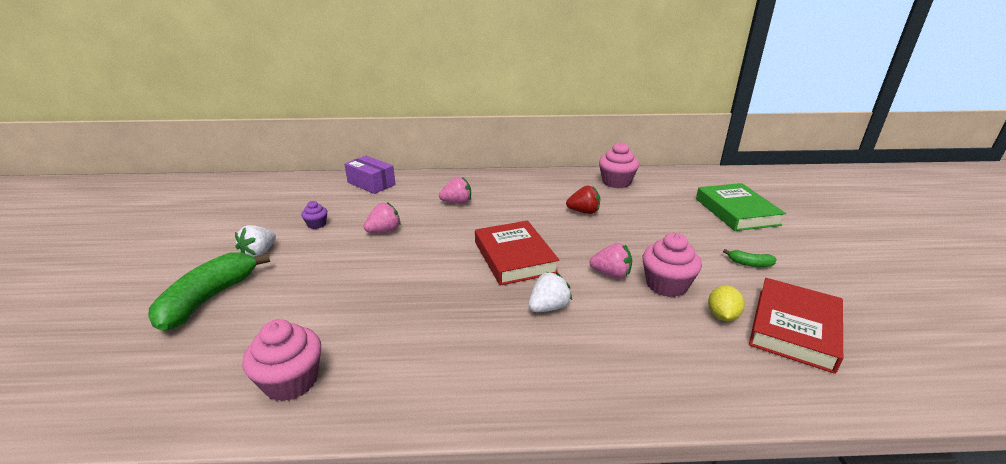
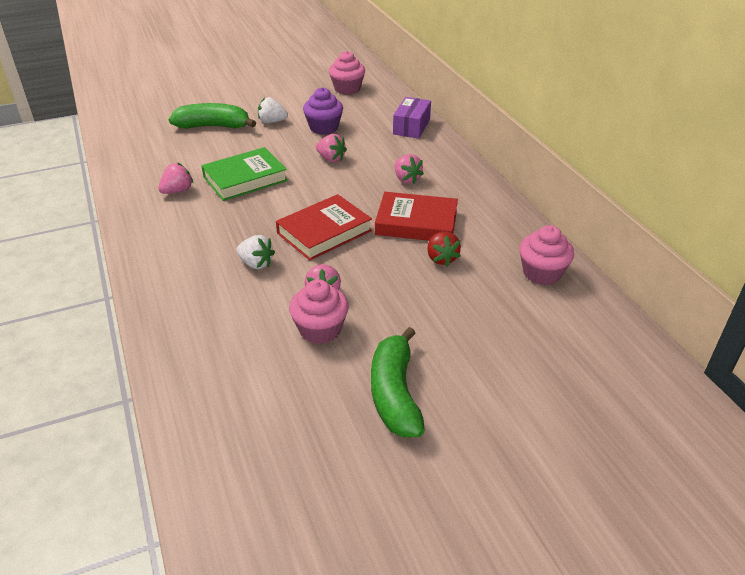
camera: 70 degrees right, 10 degrees up
pink cupcake [242,319,321,401] -> pink cupcake moved to [329,51,365,95]
purple cupcake [301,201,327,229] -> purple cupcake [303,87,343,135], size x1.87
green book [696,183,786,231] -> green book moved to [201,147,288,201]
yellow lemon [708,285,745,321] -> none
green banana [723,249,776,267] -> green banana [371,327,425,437], size x2.31
red book [749,278,843,374] -> red book moved to [375,192,458,241]
none -> pink strawberry [158,162,193,194]

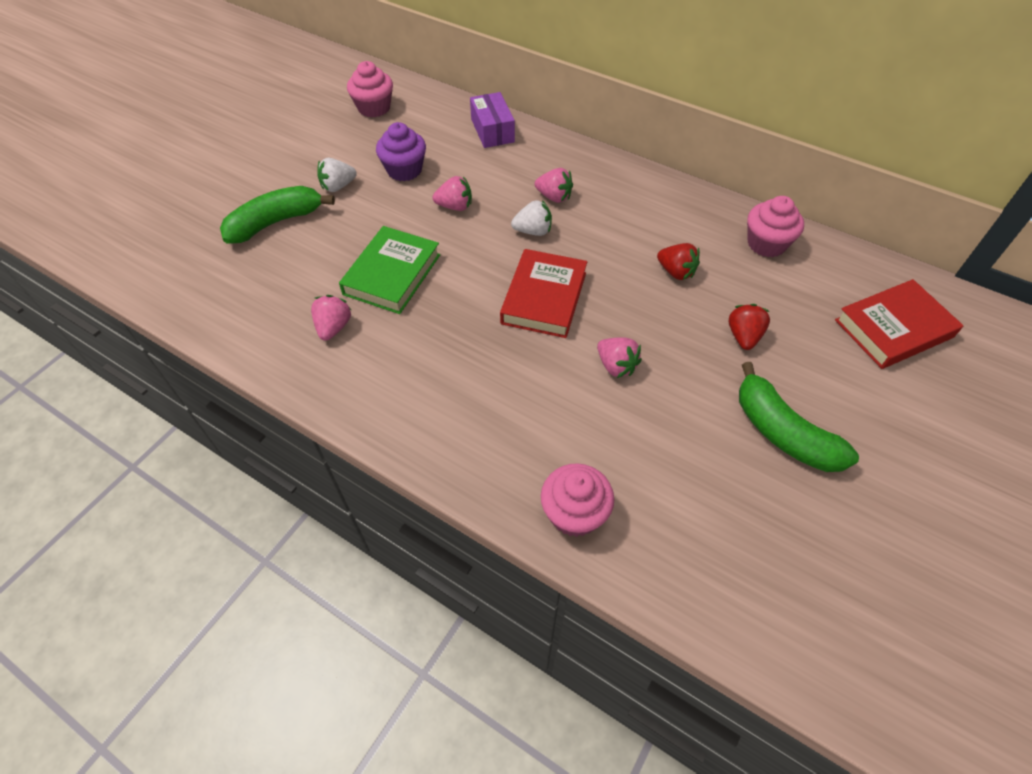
camera: 35 degrees left, 15 degrees up
white strawberry [236,235,275,269] -> white strawberry moved to [511,200,552,236]
pink cupcake [289,279,349,344] -> pink cupcake moved to [541,463,614,537]
red book [375,192,458,241] -> red book moved to [835,279,964,369]
none -> red strawberry [729,304,770,350]

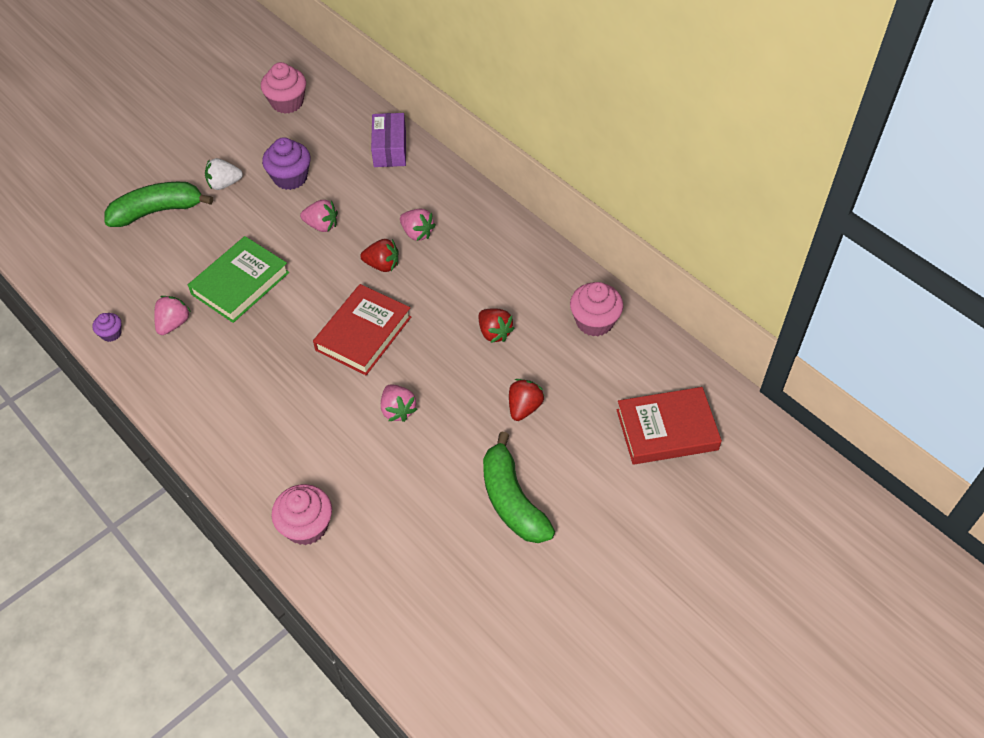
camera: 15 degrees right, 0 degrees up
white strawberry [511,200,552,236] -> red strawberry [360,239,399,272]
none -> purple cupcake [92,313,121,342]

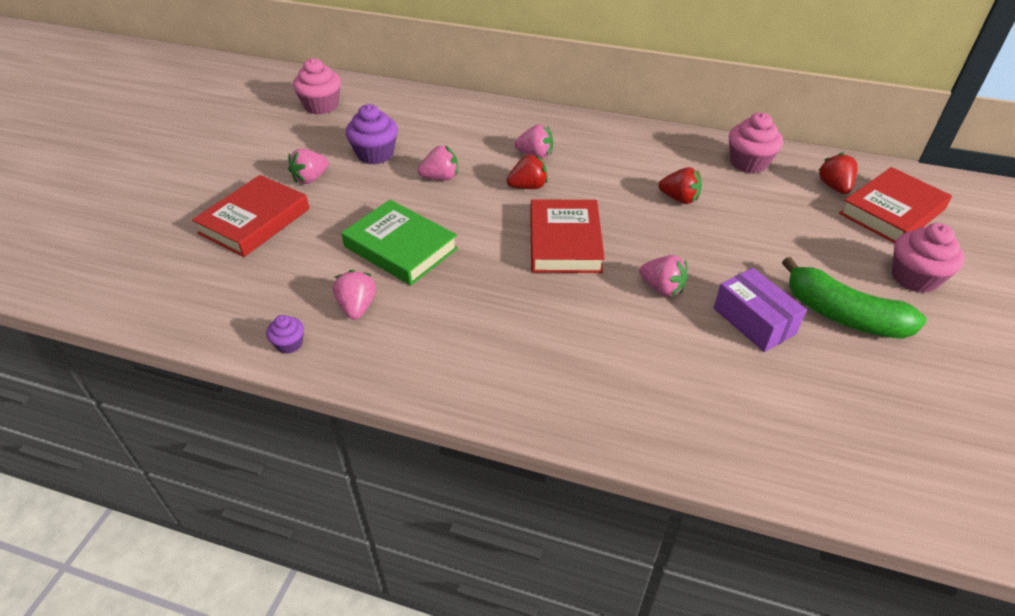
camera: 30 degrees left, 10 degrees down
green banana [104,182,213,227] -> red book [192,175,310,257]
green book [188,236,289,323] -> green book turned 60 degrees counterclockwise [341,200,458,285]
white strawberry [205,158,243,190] -> pink strawberry [288,149,329,184]
pink cupcake [271,484,332,545] -> pink cupcake moved to [892,223,964,293]
purple box [371,113,406,167] -> purple box moved to [714,268,807,352]
red strawberry [509,379,544,421] -> red strawberry moved to [818,152,858,194]

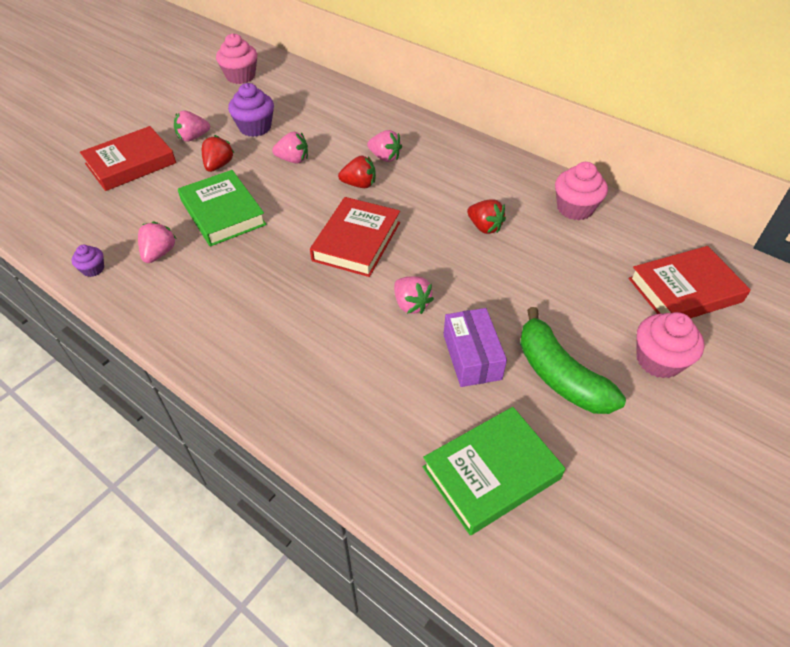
camera: 20 degrees right, 5 degrees up
red strawberry [818,152,858,194] -> red strawberry moved to [202,135,234,172]
none -> green book [423,407,565,535]

